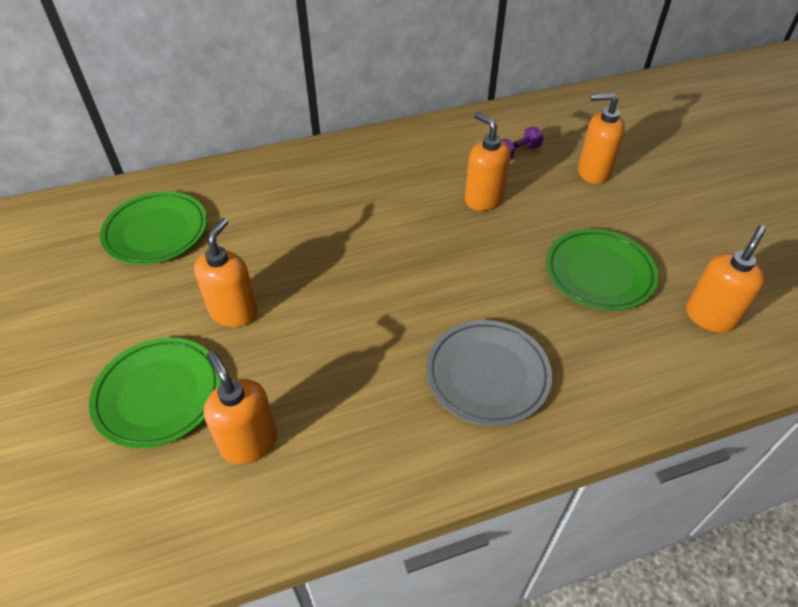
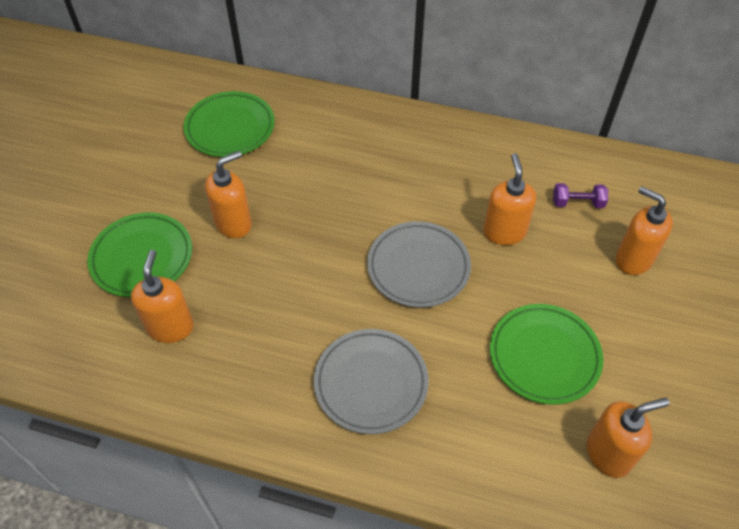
camera: 35 degrees right, 5 degrees up
none -> grey plate [367,221,471,308]

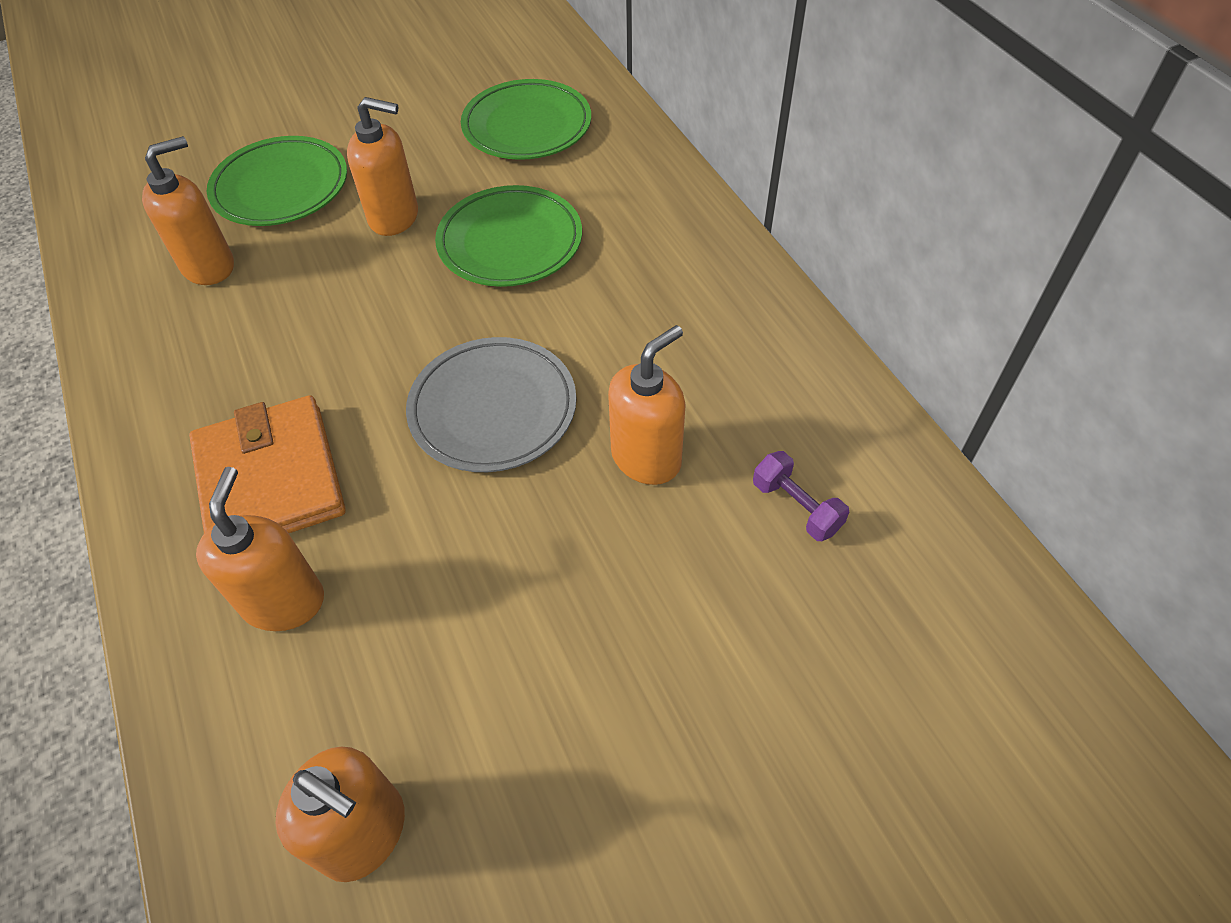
camera: 50 degrees right, 0 degrees up
grey plate [314,329,429,434] -> orange wallet [189,395,346,533]
green plate [490,304,603,405] -> green plate moved to [435,185,582,287]
orange soap dispenser [616,186,673,275] -> orange soap dispenser moved to [196,467,324,631]

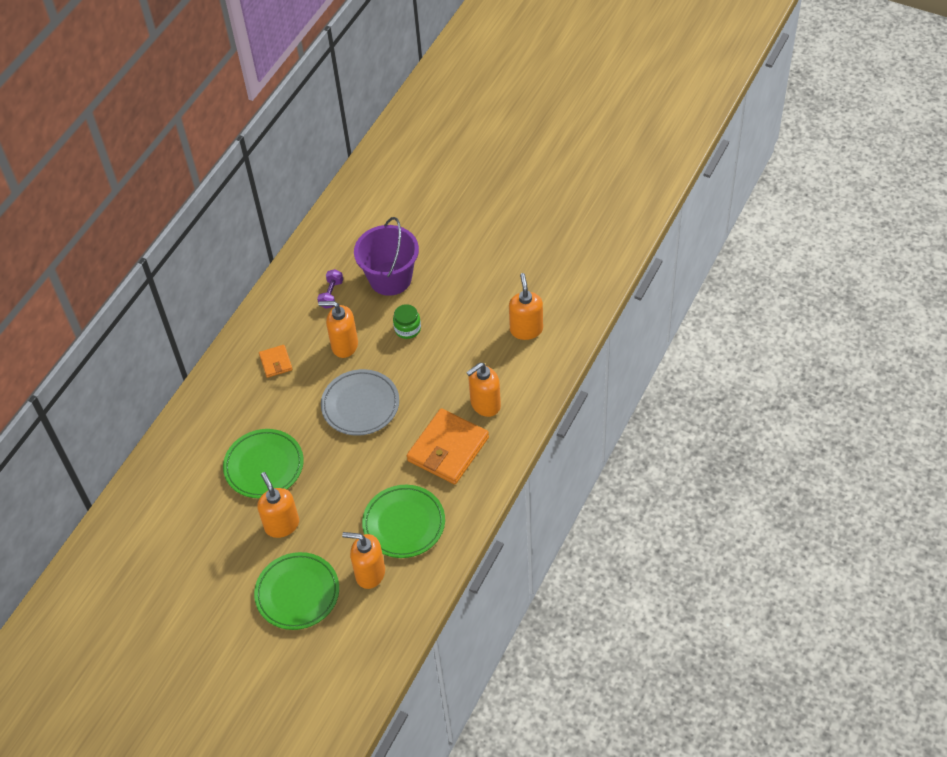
camera: 125 degrees left, 0 degrees up
green plate [461,79,591,160] -> green plate moved to [362,485,445,558]
none -> orange wallet [259,345,293,378]
none -> purple bucket [354,217,419,296]
none -> green jar [393,304,421,339]

